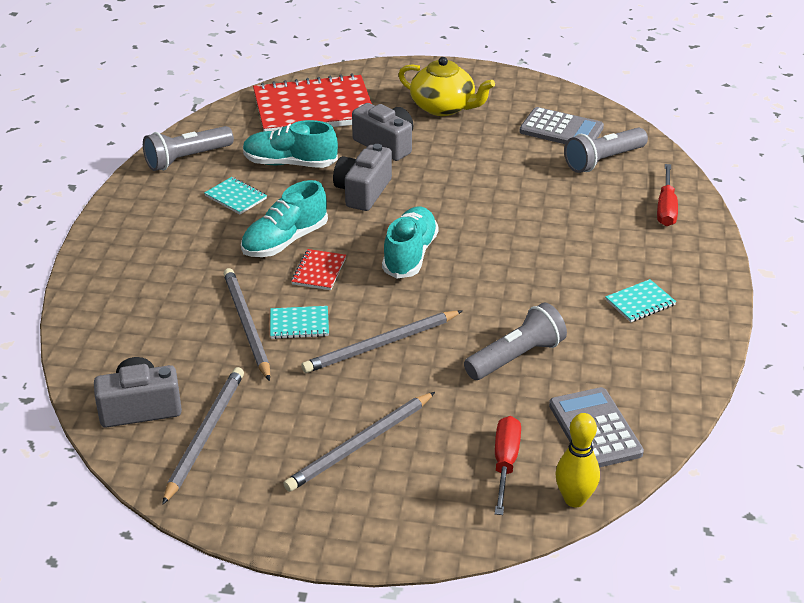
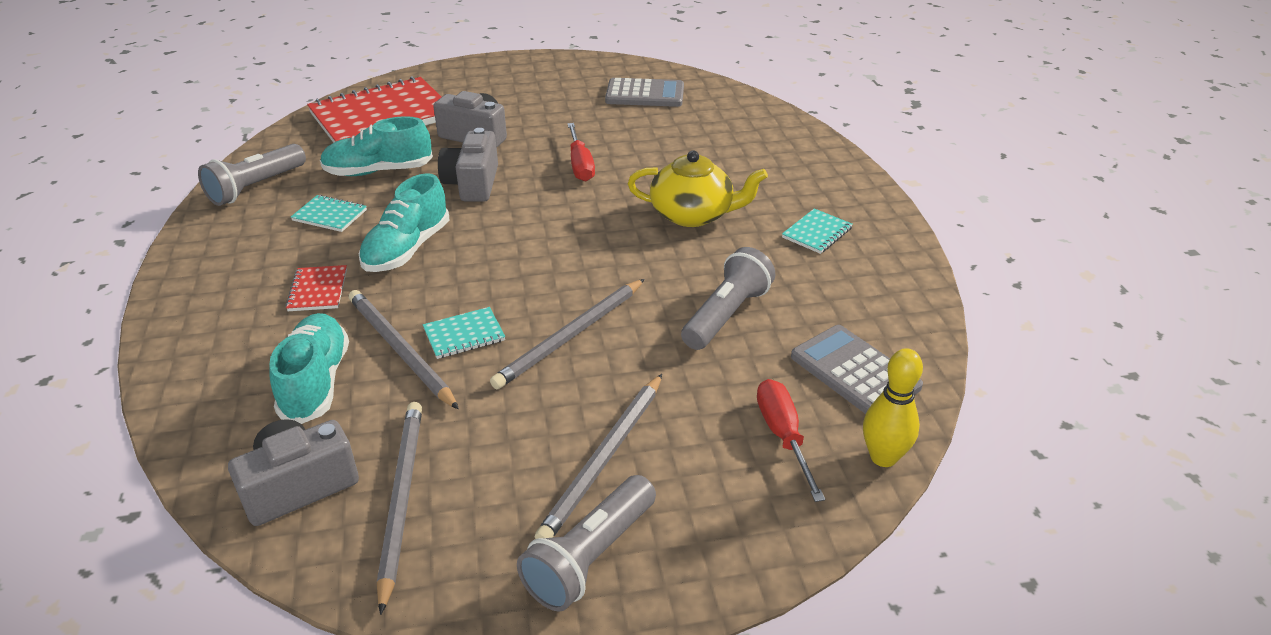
camera: 20 degrees left, 0 degrees up
red notebook [291,249,346,290] -> red notebook moved to [285,265,347,311]
turquoise shoe [382,207,438,279] -> turquoise shoe moved to [269,313,349,424]
yellow teapot [398,57,495,116] -> yellow teapot moved to [628,151,768,227]
grey flashlight [564,128,648,173] -> grey flashlight moved to [517,475,656,611]
red screwdriver [657,164,678,226] -> red screwdriver moved to [567,123,595,181]

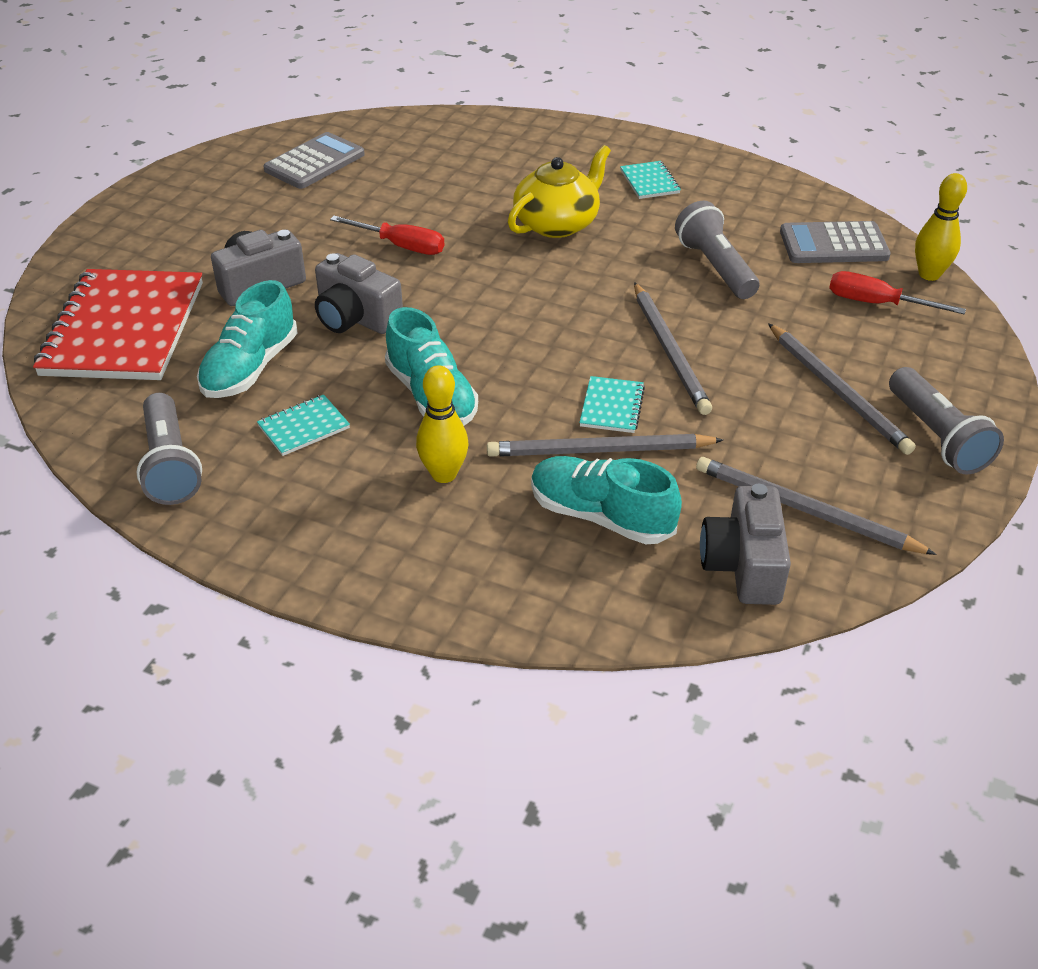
camera: 55 degrees left, 5 degrees up
red notebook [285,265,347,311] -> yellow bowling pin [416,365,468,483]

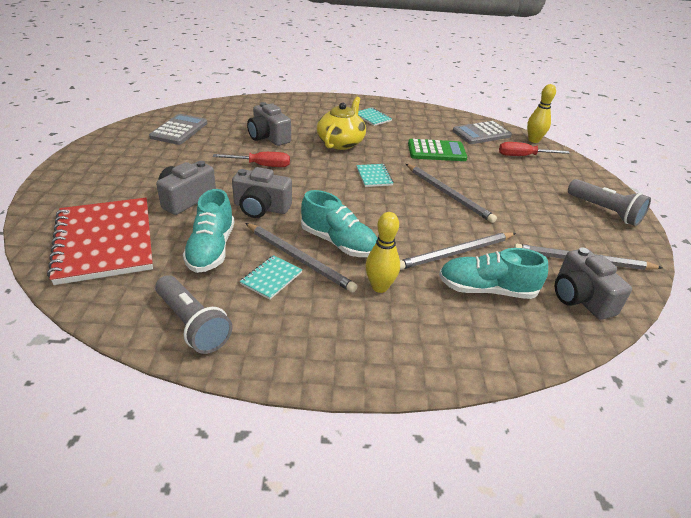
camera: 25 degrees left, 5 degrees down
turquoise notebook [579,376,645,433] -> turquoise notebook moved to [356,164,394,187]
grey flashlight [675,200,759,299] -> green calculator [408,139,467,161]
grey pencil [768,323,916,455] -> grey pencil moved to [245,223,358,293]
none -> grey camera [247,102,291,146]

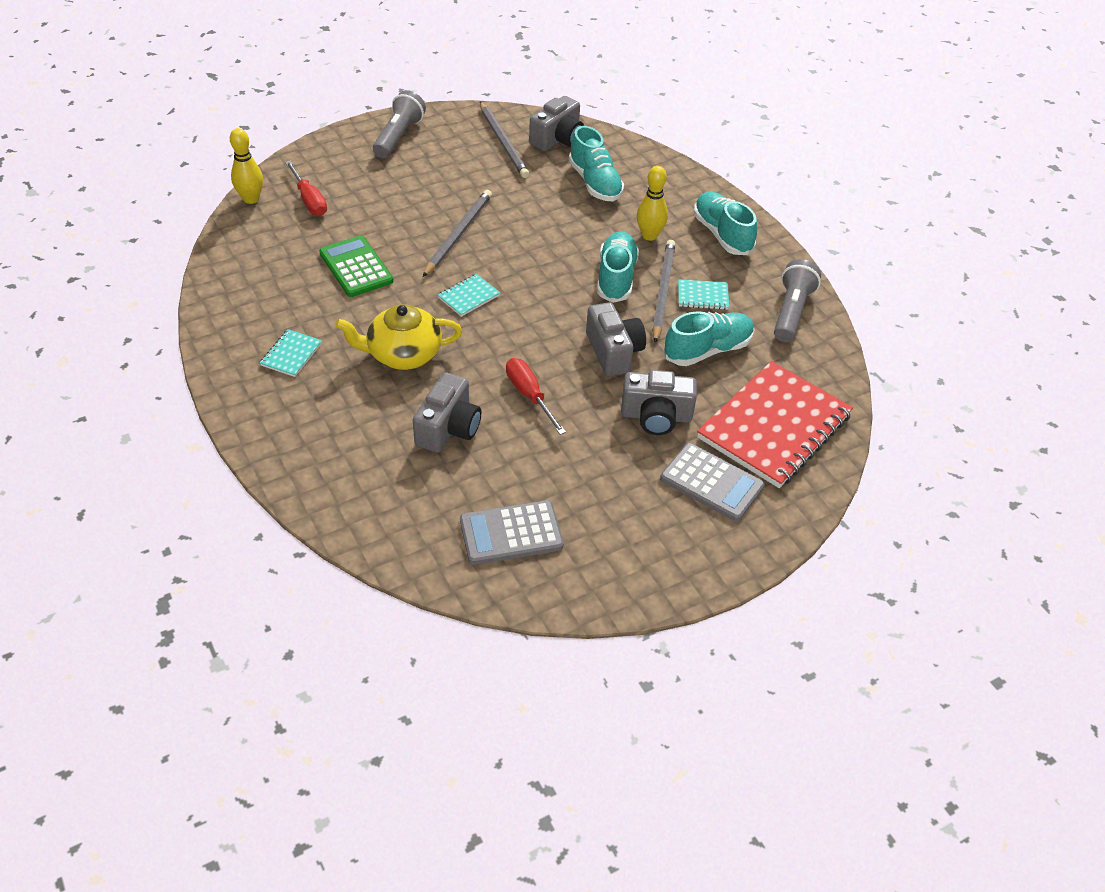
camera: 120 degrees left, 10 degrees up
grey pencil [400,232,516,270] -> none
grey calculator [453,121,512,144] -> grey calculator moved to [660,443,765,521]
none -> turquoise shoe [694,192,757,255]

